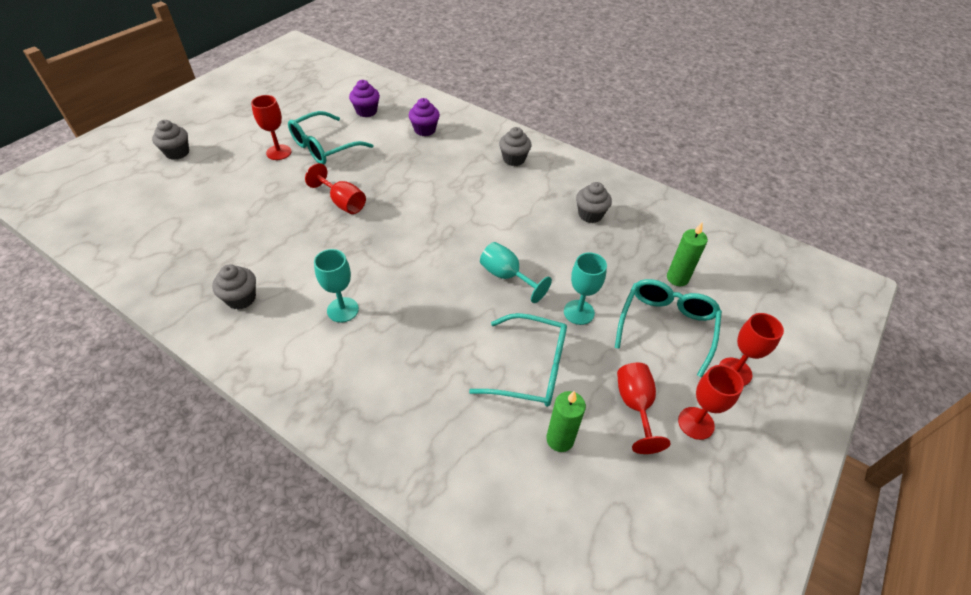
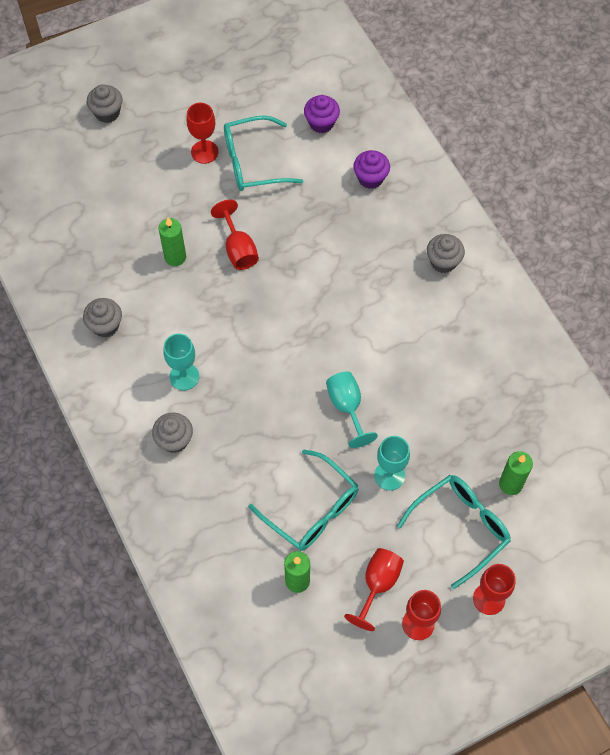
camera: 30 degrees right, 15 degrees up
grey cupcake [576,182,612,223] -> grey cupcake moved to [152,413,193,453]
none -> green candle [158,218,186,266]

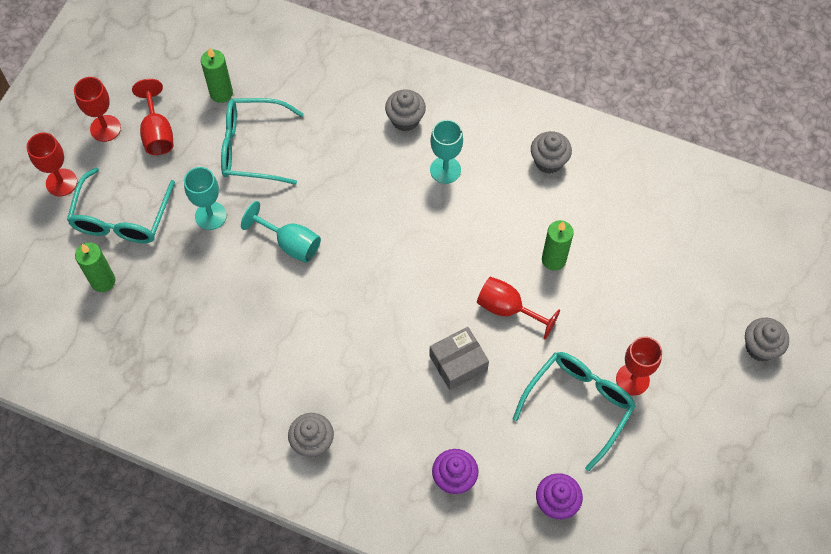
camera: 140 degrees right, 0 degrees up
none -> grey box [429,327,489,390]

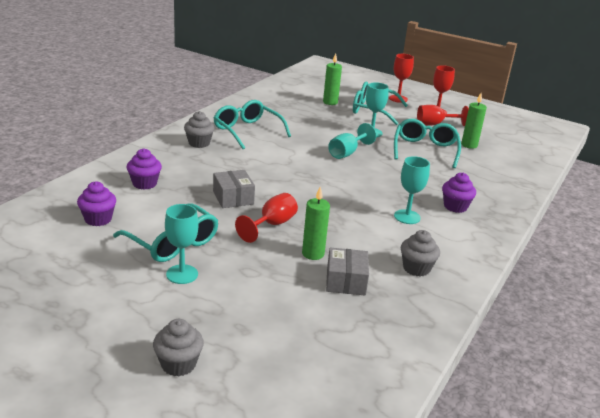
camera: 95 degrees right, 35 degrees down
grey cupcake [385,89,426,132] -> purple cupcake [442,173,476,213]
red goblet [616,336,662,396] -> turquoise goblet [165,204,199,284]
none -> turquoise glasses [214,100,291,149]
none -> grey box [326,247,369,295]

